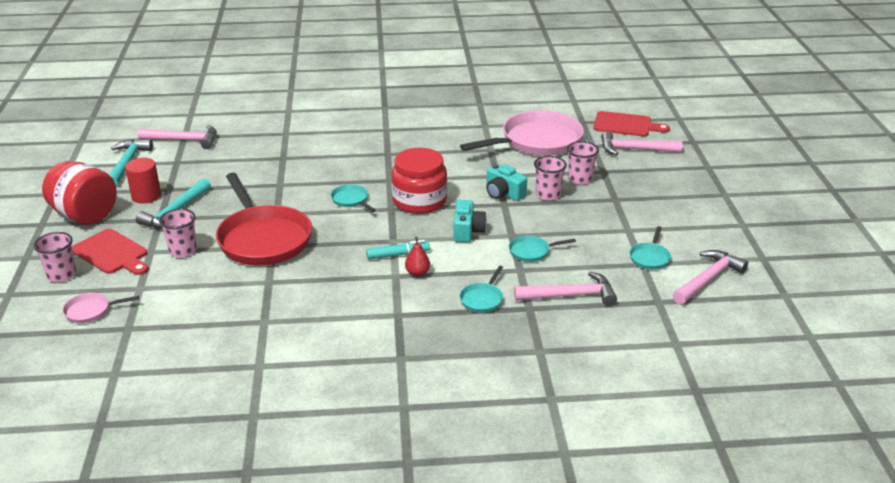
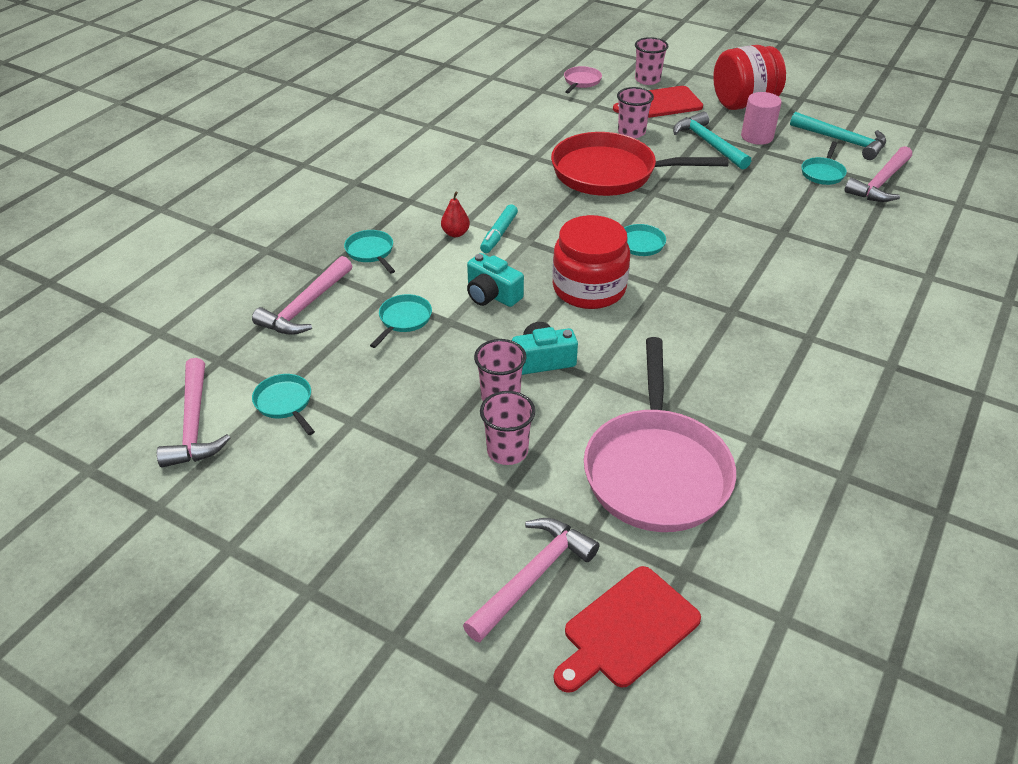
camera: 125 degrees right, 10 degrees up
red cylinder [125,158,161,204] -> pink cylinder [741,92,782,145]
none -> turquoise pan [801,141,847,185]

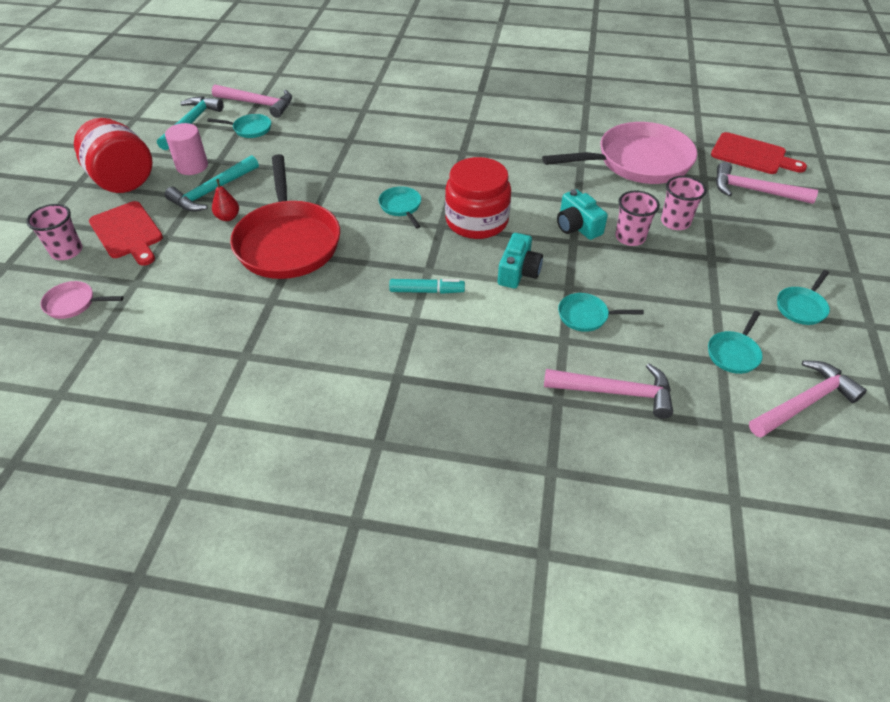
camera: 110 degrees left, 5 degrees up
turquoise pan [344,230,395,274] -> turquoise pan moved to [777,270,830,325]
red pear [441,192,470,237] -> red pear moved to [212,179,239,221]
pink cup [617,87,654,138] -> none

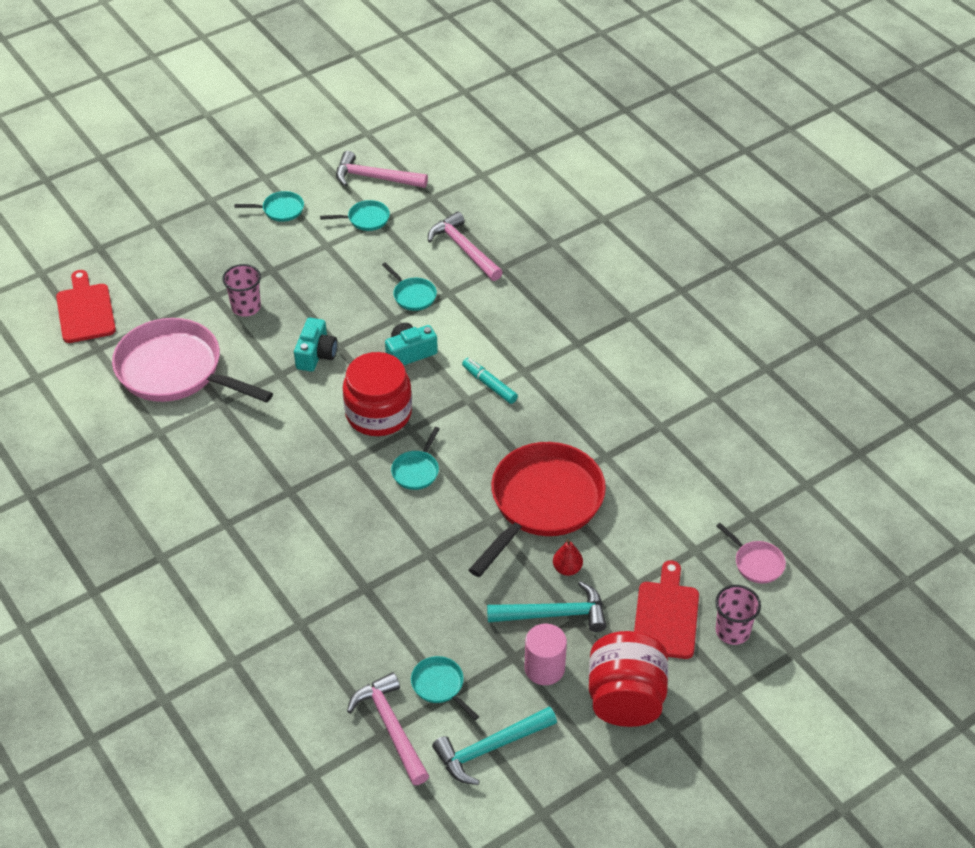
camera: 135 degrees left, 0 degrees up
pink cup [615,191,660,246] -> none
pink hammer [716,162,818,204] -> none

